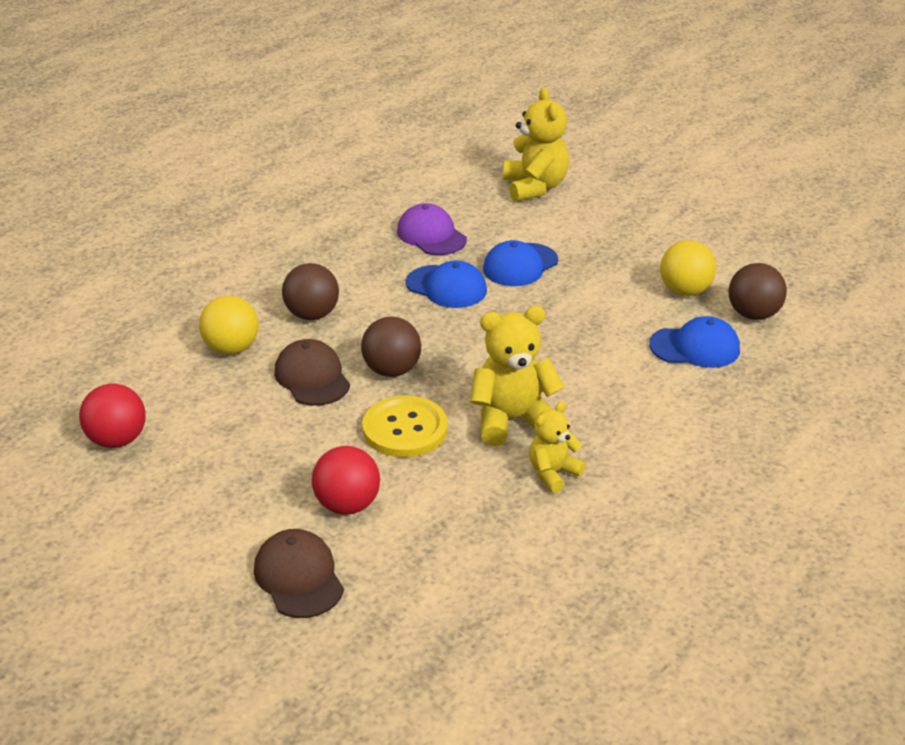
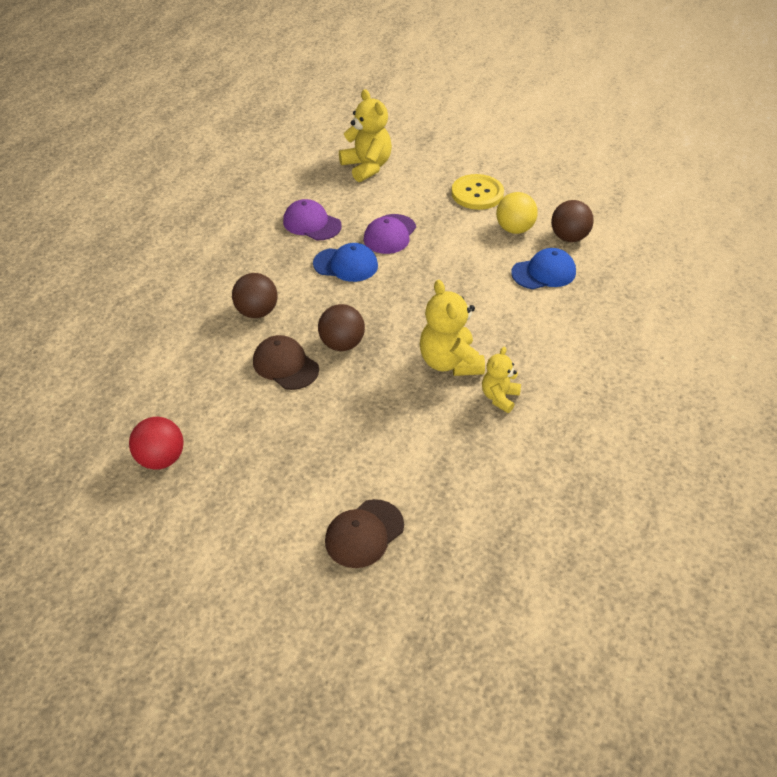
camera: 20 degrees left, 10 degrees up
yellow ball [199,296,259,354] -> none
brown cap [254,529,344,618] -> brown cap turned 90 degrees counterclockwise [325,499,404,568]
red ball [312,446,380,515] -> none
yellow button [362,396,448,457] -> yellow button moved to [451,174,504,210]
yellow teddy bear [470,306,564,446] -> yellow teddy bear turned 75 degrees counterclockwise [420,280,485,376]
blue cap [483,240,558,286] -> purple cap [364,214,416,254]

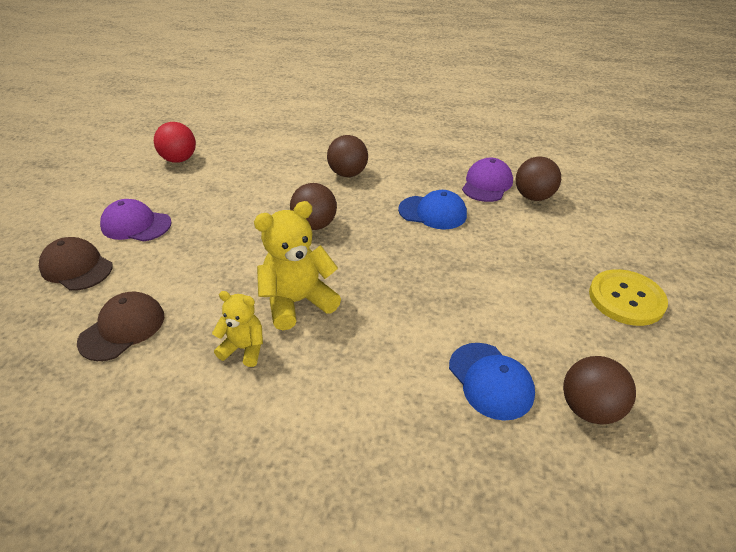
camera: 80 degrees right, 5 degrees down
brown cap [253,335,319,390] -> brown cap moved to [77,292,164,361]
blue cap [313,243,378,282] -> blue cap turned 75 degrees counterclockwise [398,190,467,229]
yellow teddy bear [339,89,392,182] -> none
purple cap [364,214,416,254] -> purple cap moved to [100,199,172,241]
yellow ball [496,192,538,234] -> none
none -> brown ball [516,156,561,201]

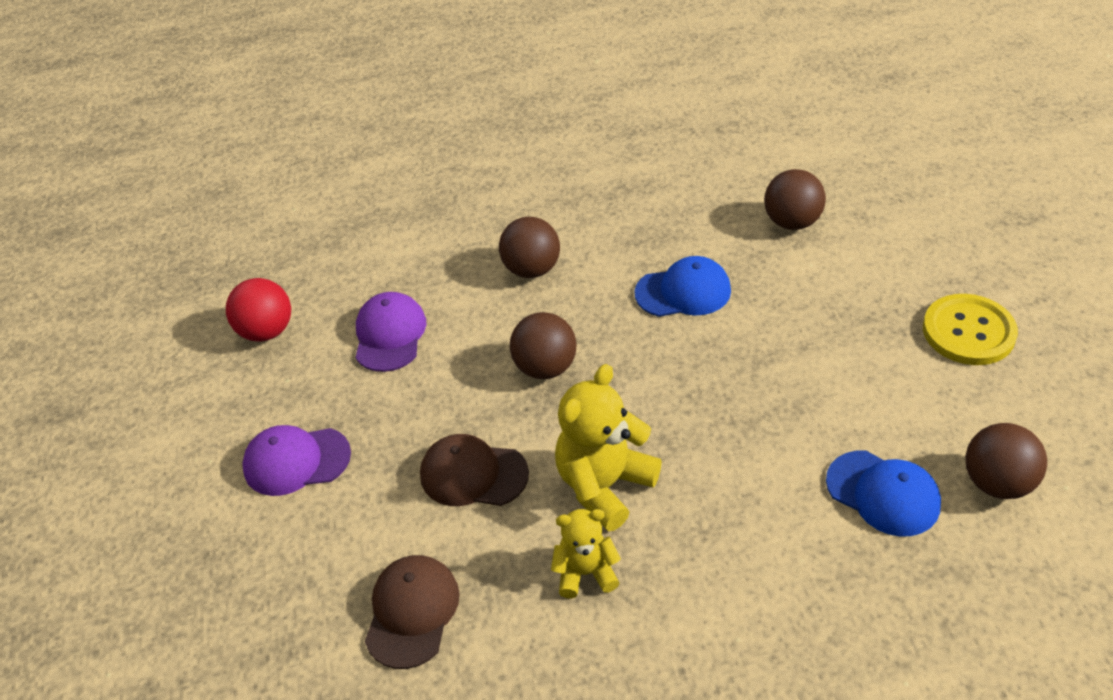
camera: 20 degrees left, 5 degrees up
brown cap [39,237,113,291] -> brown cap moved to [420,434,529,506]
purple cap [462,158,513,202] -> purple cap moved to [355,292,427,372]

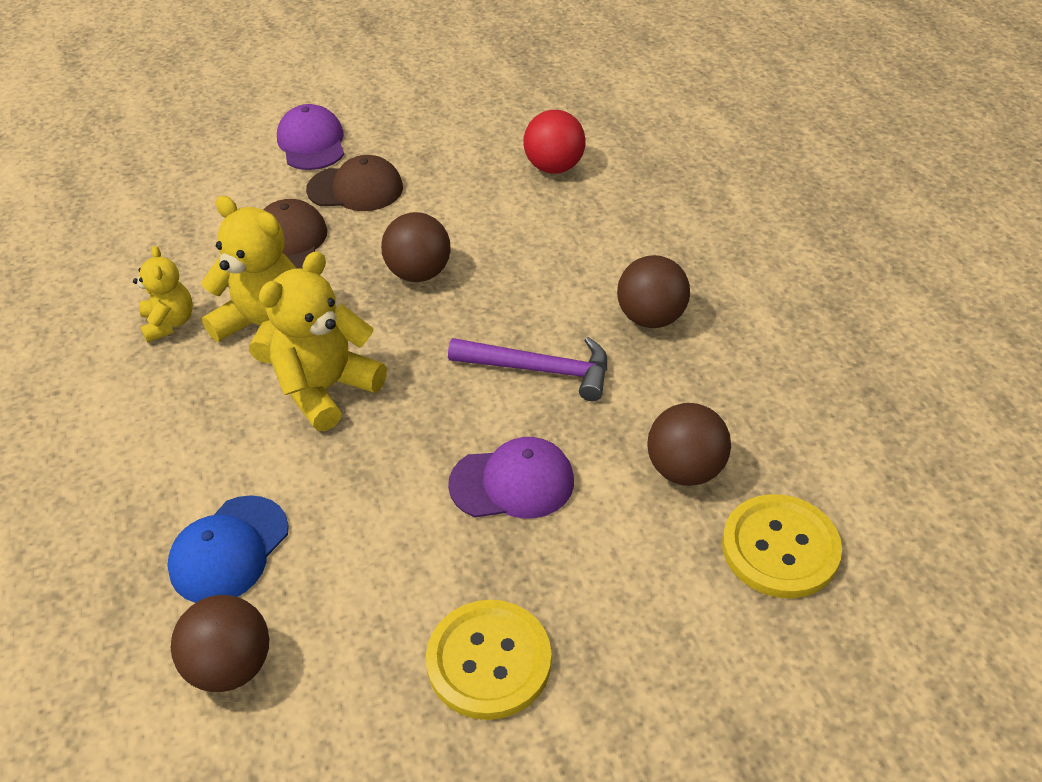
camera: 80 degrees right, 0 degrees up
red ball [226,278,291,342] -> red ball moved to [524,110,586,174]
purple cap [355,292,427,372] -> purple cap moved to [448,437,574,518]
brown cap [365,555,460,669] -> brown cap moved to [306,155,403,211]
brown ball [499,217,560,278] -> brown ball moved to [617,255,690,328]
blue cap [635,256,731,317] -> purple hammer [448,337,607,401]
none -> yellow teddy bear [259,251,387,431]
none -> yellow button [722,494,842,599]

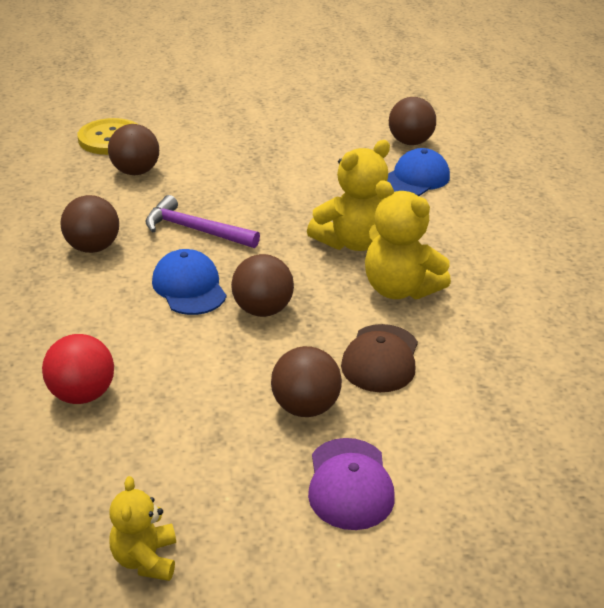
camera: 170 degrees left, 10 degrees down
yellow teddy bear [133,246,193,343] -> yellow teddy bear moved to [109,476,176,581]
brown cap [306,155,403,211] -> brown ball [271,346,342,417]
yellow button [426,600,552,720] -> none
purple cap [448,437,574,518] -> none
none -> blue cap [152,249,226,315]

